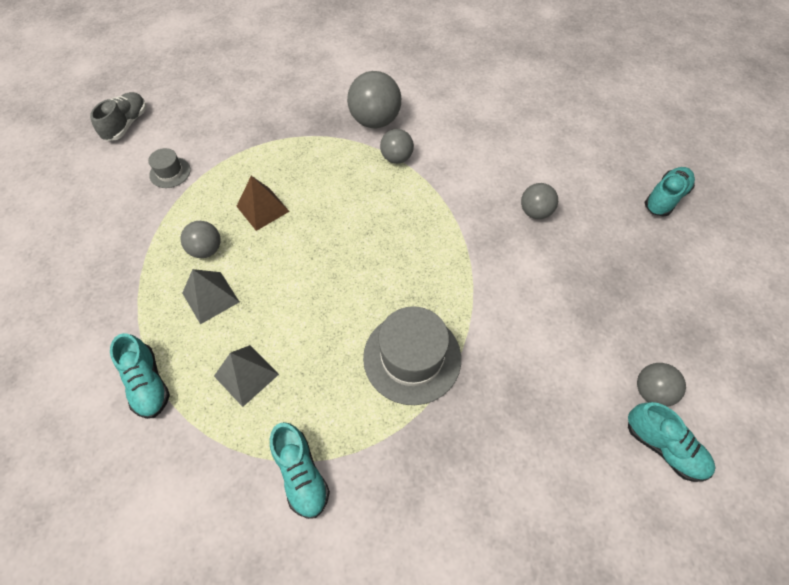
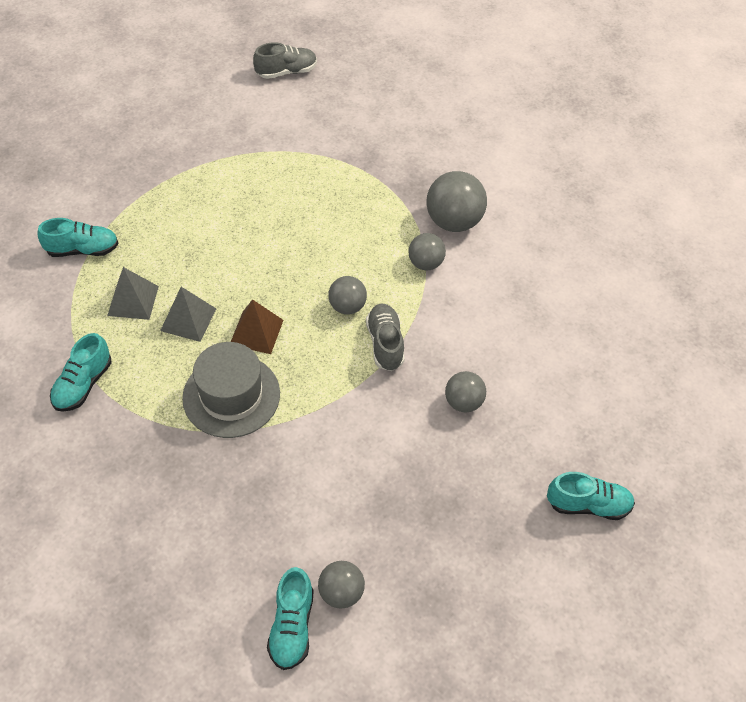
camera: 50 degrees right, 5 degrees down
turquoise shoe [110,333,170,419] -> turquoise shoe turned 120 degrees counterclockwise [37,218,119,257]
grey hat [148,148,191,188] -> none
grey ball [180,221,221,258] -> grey ball moved to [328,276,367,315]
grey pyramid [182,269,239,324] -> grey pyramid moved to [160,287,216,342]
brown pyramid [236,176,290,231] -> brown pyramid moved to [231,299,283,354]
none -> grey shoe [366,304,405,371]

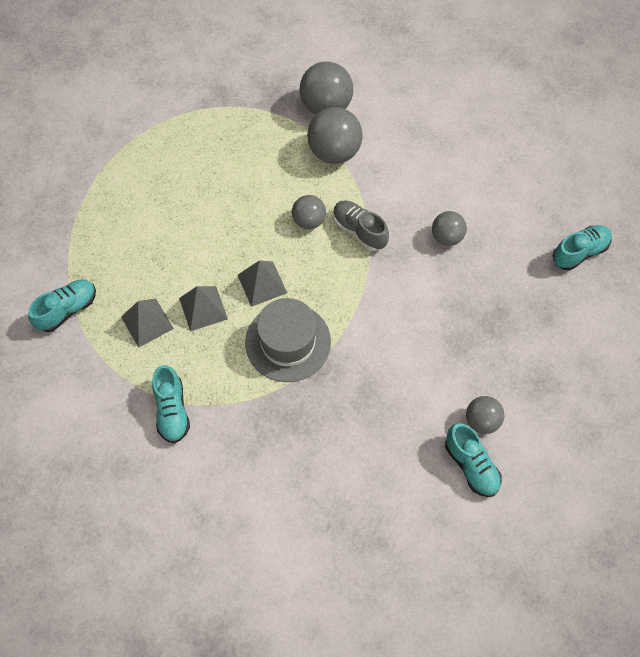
camera: 35 degrees left, 10 degrees up
brown pyramid [231,299,283,354] -> grey pyramid [238,261,287,307]
grey shoe [253,42,317,79] -> none
grey ball [408,233,446,270] -> grey ball [307,107,363,164], size x1.66

